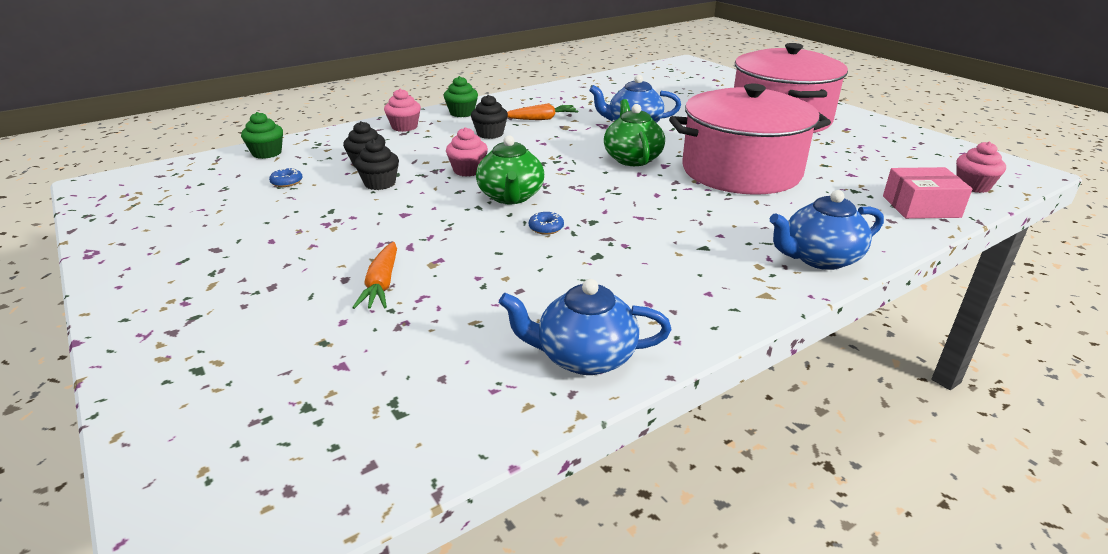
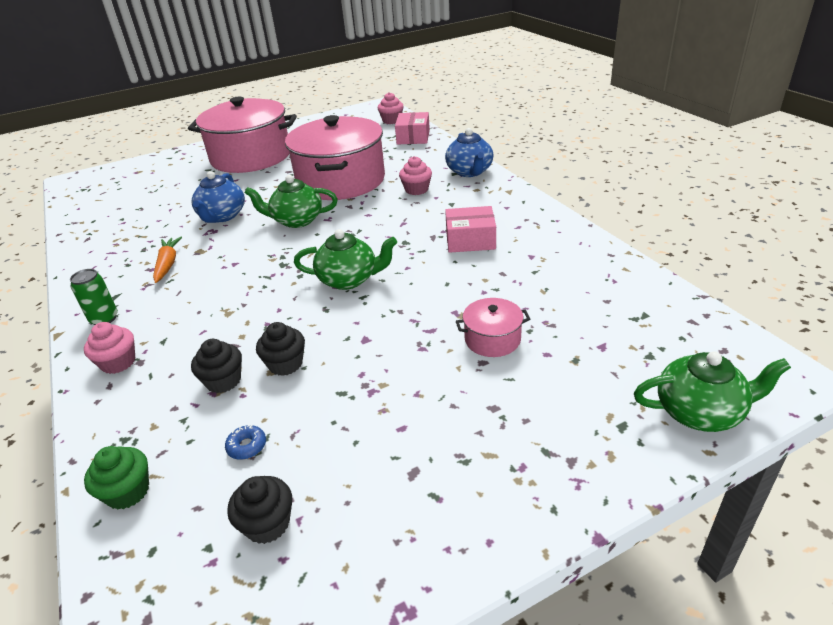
camera: 80 degrees left, 5 degrees up
orange carrot [352,242,397,309] -> pink pot [456,298,530,357]
green cupcake [444,76,478,117] -> green can [70,269,118,325]
pink cupcake [446,127,488,177] -> pink cupcake moved to [399,156,432,195]
black cupcake [471,95,508,139] -> black cupcake moved to [227,476,292,544]
blue teapot [499,279,672,375] -> none
blue donut [529,212,564,235] -> none
none -> pink box [445,206,496,253]
none -> green teapot [634,352,791,432]

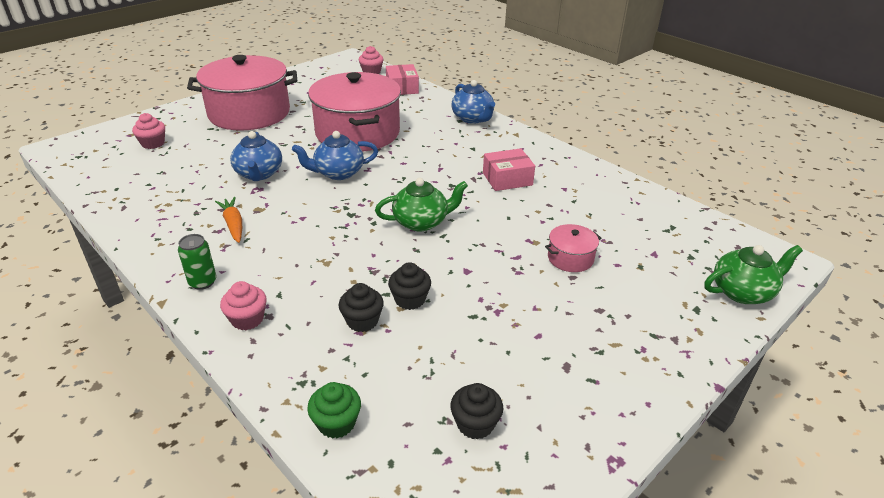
camera: 20 degrees left, 0 degrees up
blue donut [225,425,266,460] -> none
green teapot [245,175,338,228] -> blue teapot [292,131,378,180]
pink cupcake [399,156,432,195] -> pink cupcake moved to [132,113,165,149]

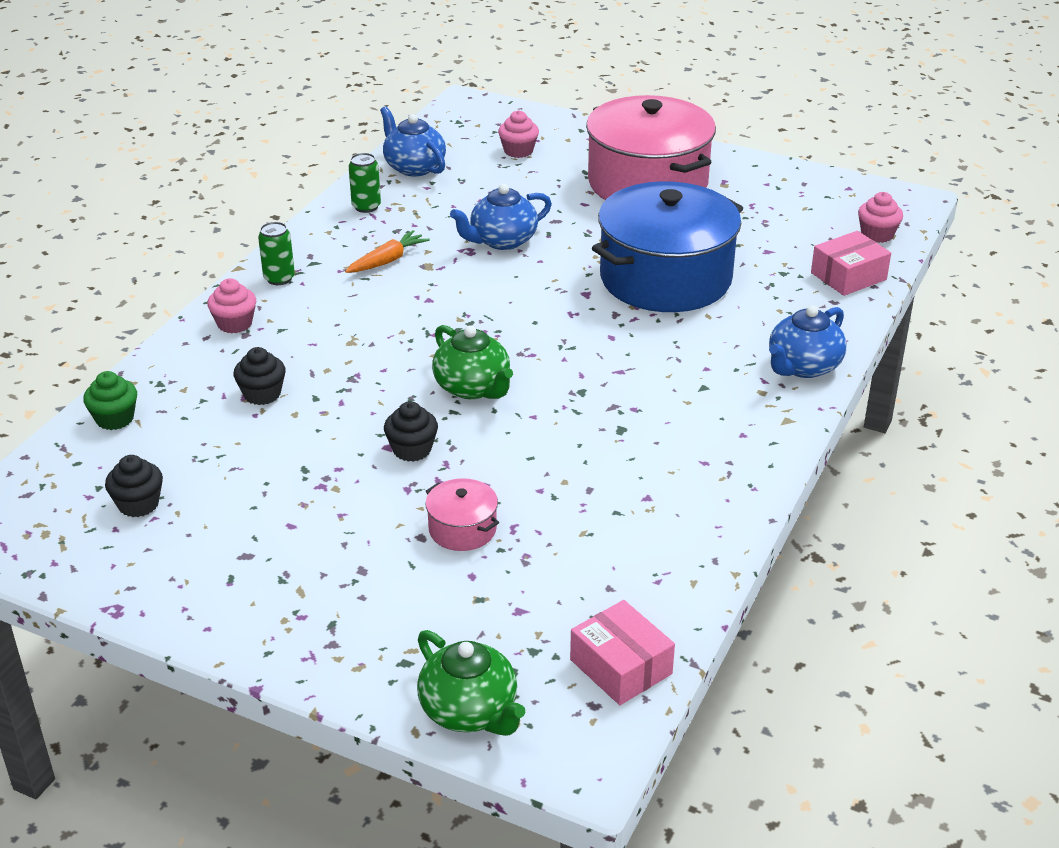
camera: 70 degrees right, 0 degrees up
blue teapot [292,131,378,180] -> blue teapot moved to [380,106,446,177]
pink pot [308,72,401,152] -> blue pot [592,181,743,312]
black cupcake [388,262,431,310] -> black cupcake moved to [384,401,438,462]
pink box [483,148,535,191] -> pink box moved to [570,600,675,705]
none -> green can [349,153,381,213]

